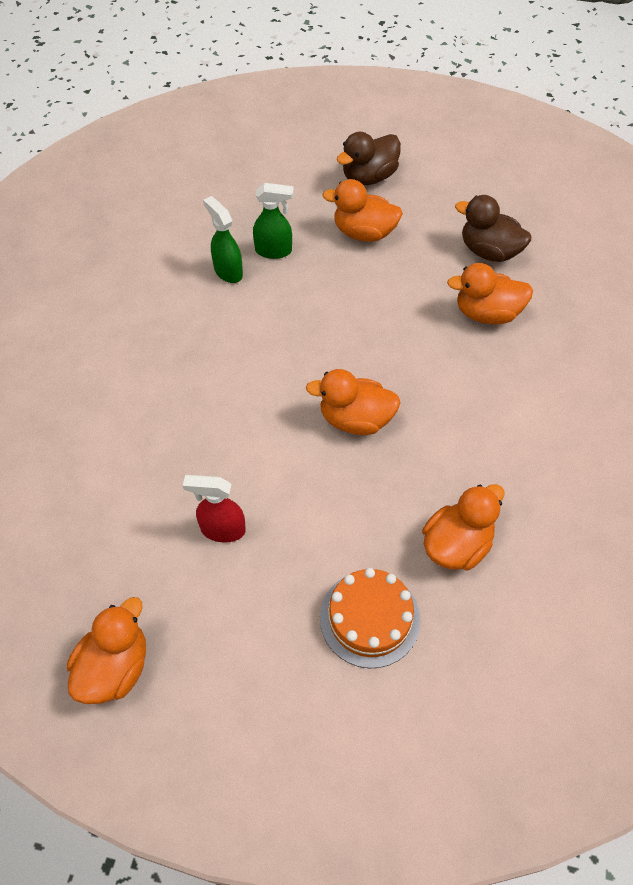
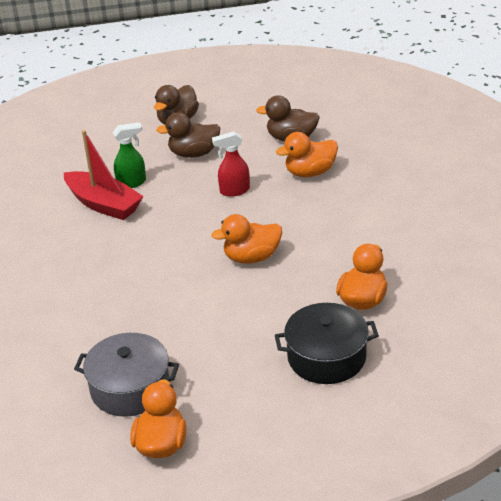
camera: 20 degrees left, 20 degrees down
red spray bottle [183,475,246,543] -> red spray bottle moved to [212,131,250,197]
green spray bottle [203,196,243,283] -> red boat [64,130,144,220]
orange cake [320,568,421,668] -> black pot [275,303,379,384]
orange duck [322,179,403,242] -> brown duck [156,112,220,158]
none -> grey pot [74,333,179,417]

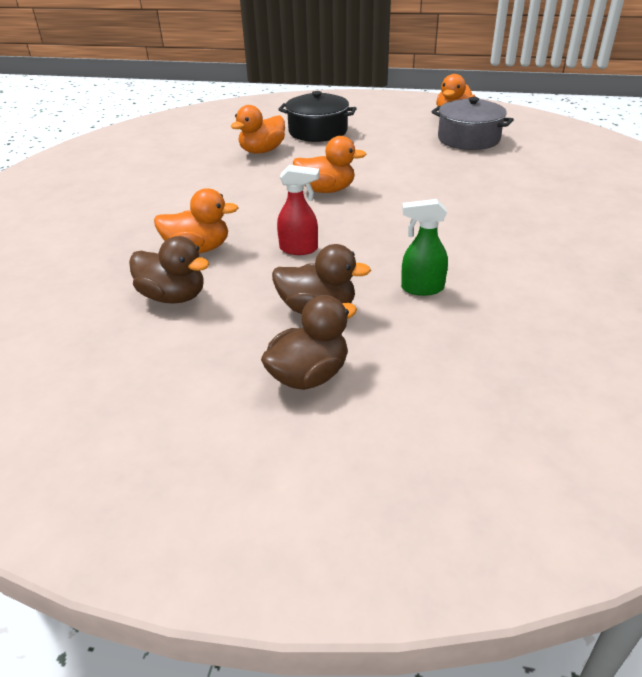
camera: 160 degrees left, 0 degrees up
red boat [64,130,144,220] -> none

